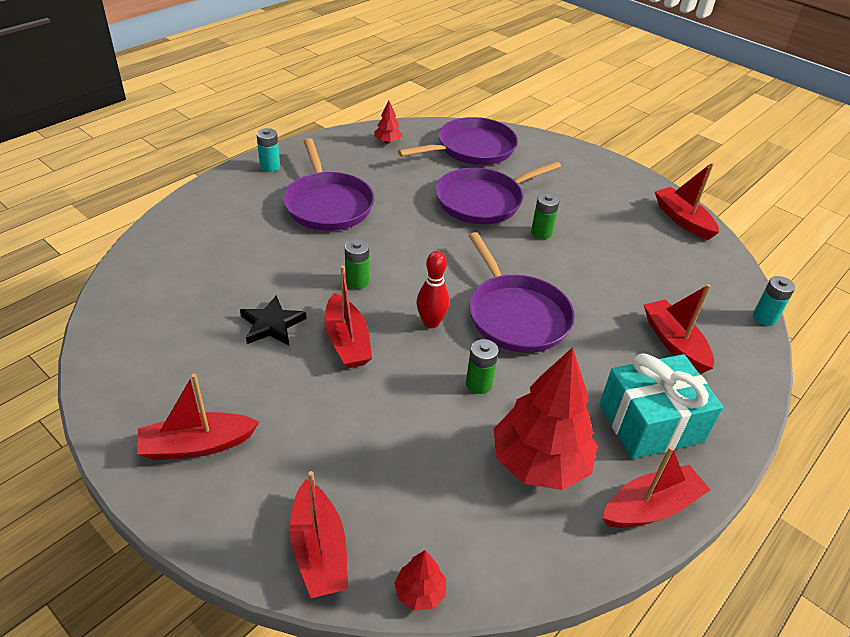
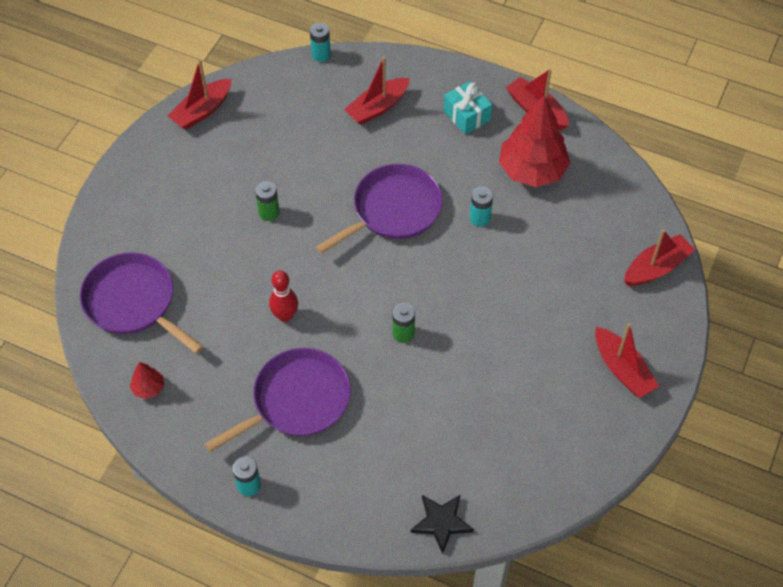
camera: 105 degrees left, 15 degrees up
black star [240,295,307,345] -> black star moved to [411,495,474,554]
red boat [324,266,372,368] -> none
red tree [394,550,446,611] -> none
red bowling pin [416,251,450,328] -> red bowling pin moved to [269,271,298,322]
purple pan [436,161,561,224] -> none
green battery [466,339,499,394] -> turquoise battery [470,187,493,227]
turquoise gift [599,353,723,459] -> turquoise gift [443,81,492,134], size x0.64

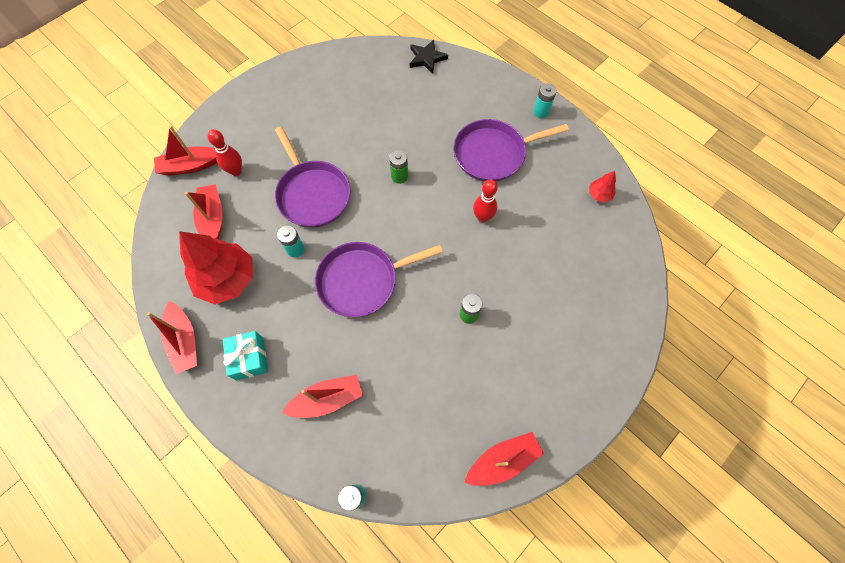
camera: 160 degrees left, 10 degrees up
purple pan [80,252,203,354] -> purple pan moved to [275,127,350,228]
red boat [595,323,659,398] -> red boat moved to [185,184,223,239]
none -> red bowling pin [208,129,242,176]

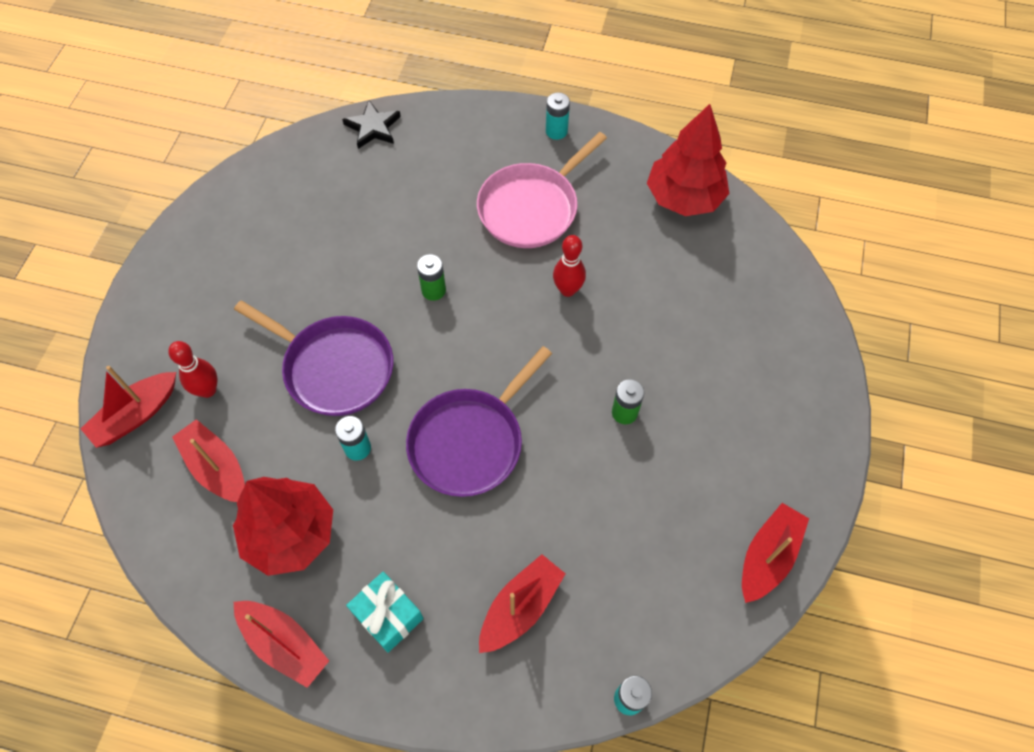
camera: 30 degrees left, 5 degrees down
purple pan [453,119,569,182] -> pink pan [477,132,607,248]
red tree [589,171,616,203] -> red tree [647,104,729,216], size x2.30

